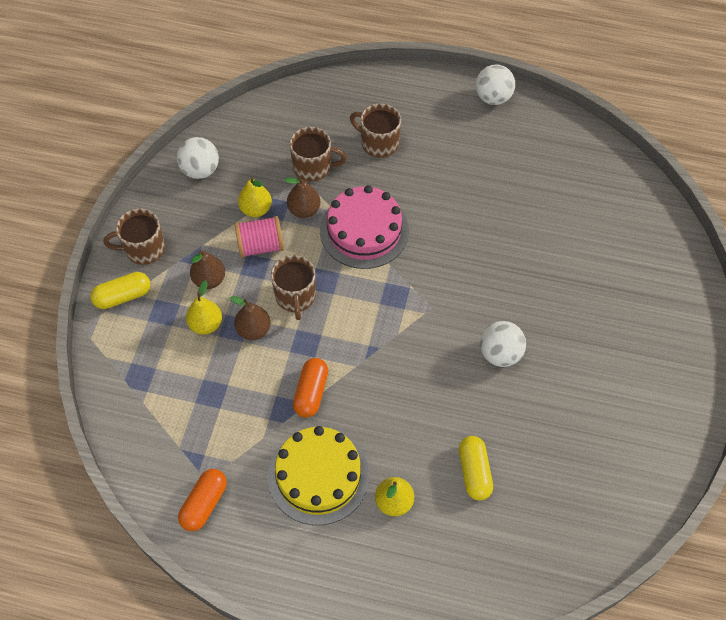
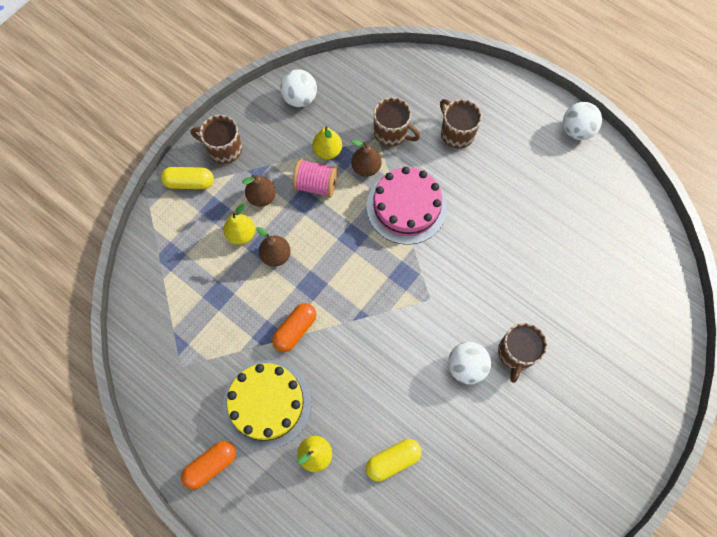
camera: 25 degrees right, 10 degrees up
orange capsule [178,469,227,531] -> orange capsule moved to [181,441,236,490]
brown mug [271,255,316,320] -> brown mug moved to [498,323,547,383]
yellow capsule [459,436,493,500] -> yellow capsule turned 45 degrees clockwise [366,439,422,481]

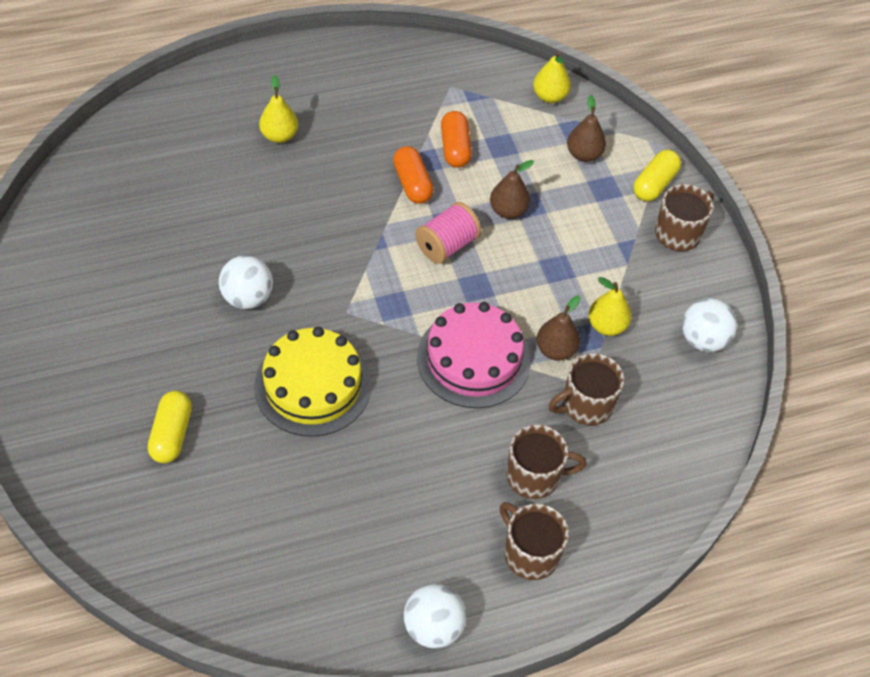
camera: 120 degrees right, 15 degrees down
orange capsule [181,441,236,490] -> orange capsule moved to [441,111,472,168]
yellow pear [223,203,255,245] -> yellow pear moved to [533,51,571,103]
yellow cake [223,360,312,449] -> yellow cake moved to [254,327,371,437]
brown pear [242,175,276,207] -> brown pear moved to [567,95,606,162]
pink spool [292,159,338,198] -> pink spool moved to [415,202,481,264]
yellow capsule [366,439,422,481] -> yellow capsule moved to [148,391,192,463]
brown mug [498,323,547,383] -> brown mug moved to [500,502,569,580]

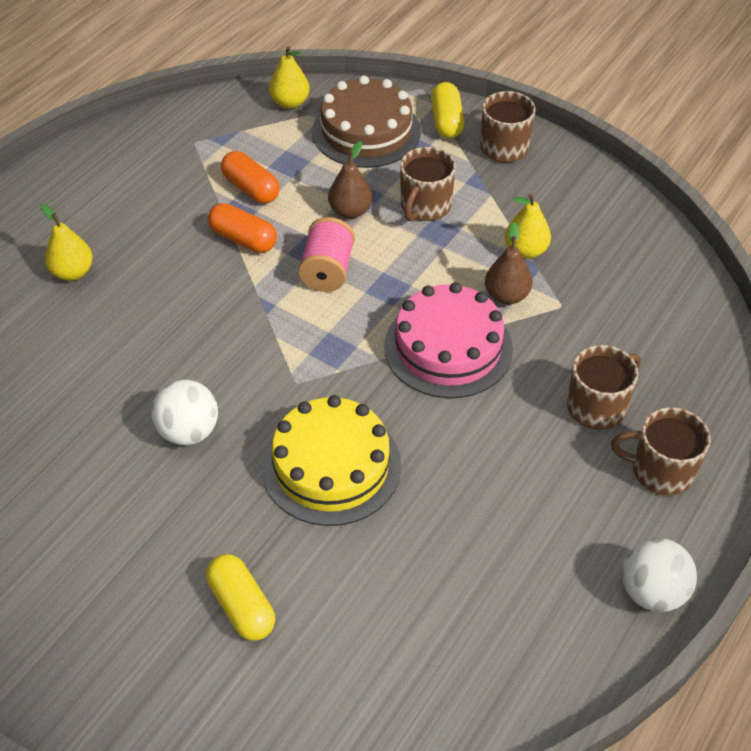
camera: 35 degrees left, 5 degrees down
brown mug [549,353,624,426] -> brown mug moved to [400,147,456,221]
brown pear [567,95,606,162] -> brown cake [312,76,421,168]
white ball [682,298,737,352] -> none

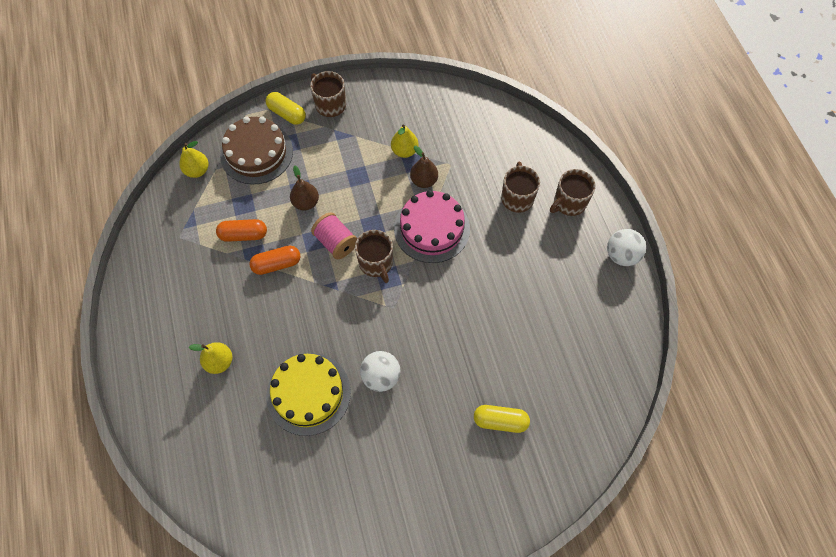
camera: 50 degrees left, 15 degrees up
yellow cake [262,395,401,526] -> yellow cake moved to [266,353,351,436]
brown mug [400,147,456,221] -> brown mug moved to [355,230,393,283]

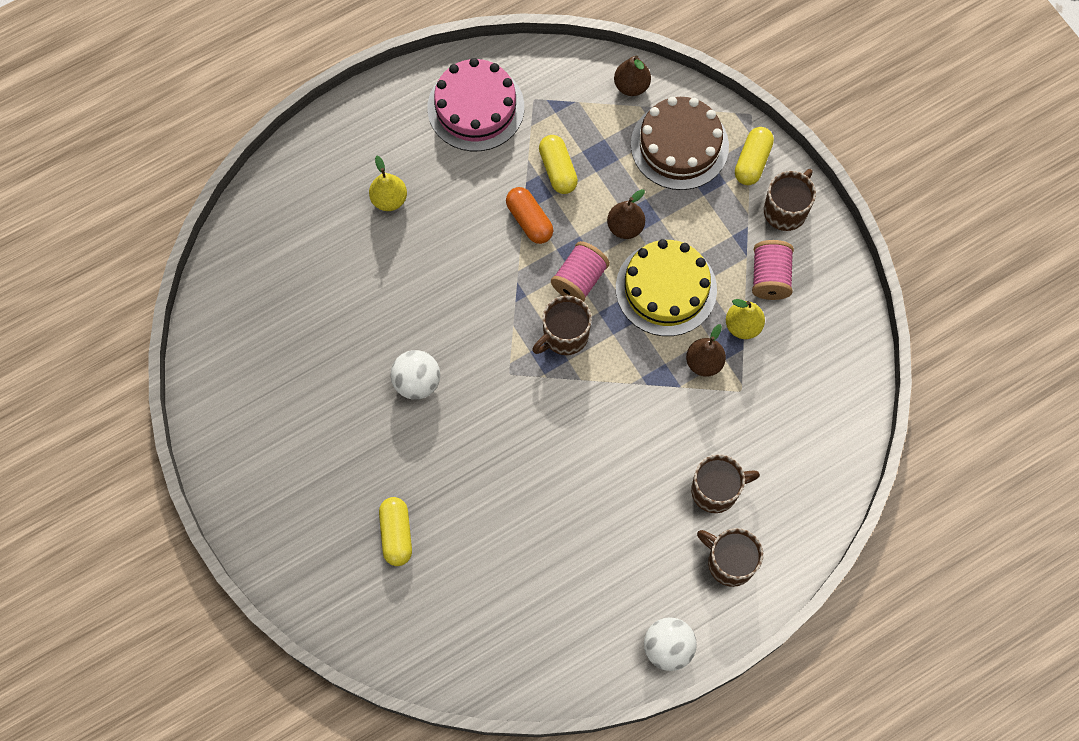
camera: 75 degrees right, 5 degrees up
yellow pear [179,141,209,178] -> brown pear [614,56,651,96]
orange capsule [216,219,267,242] -> yellow capsule [539,135,578,194]
yellow cake [266,353,351,436] -> yellow cake moved to [616,239,717,336]
pink cake [394,190,470,263] -> pink cake moved to [427,58,524,151]
none -> pink spool [752,240,794,300]

